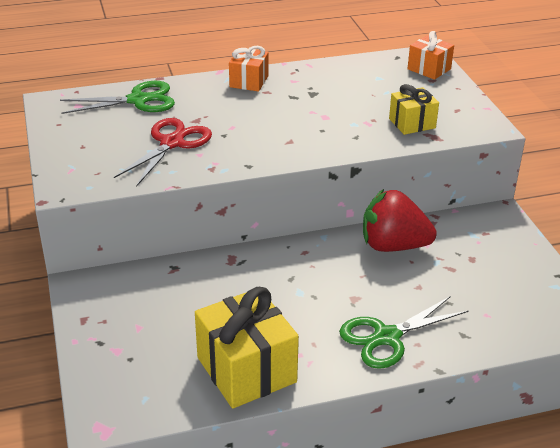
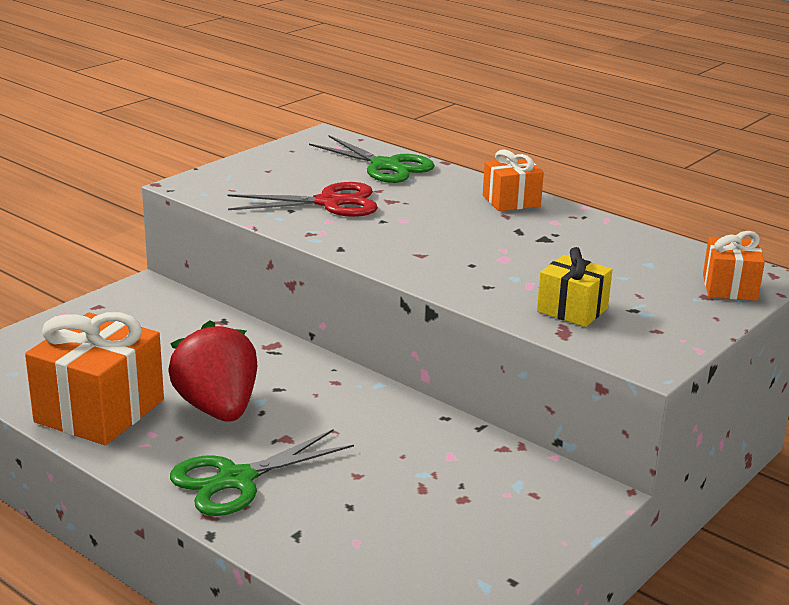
camera: 55 degrees right, 10 degrees down
yellow gift [195,287,299,409] -> orange gift [25,312,164,445]
green scissors [339,296,469,369] -> green scissors turned 60 degrees counterclockwise [170,429,354,516]
red strawberry [363,189,437,252] -> red strawberry moved to [168,320,257,422]

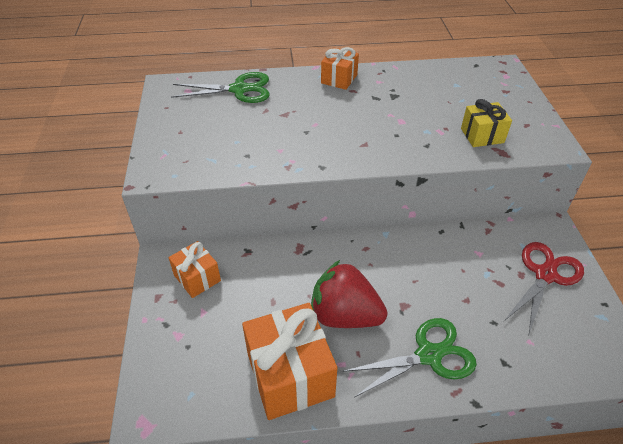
camera: 45 degrees left, 20 degrees up
green scissors [170,429,354,516] -> green scissors turned 120 degrees counterclockwise [342,318,477,397]
red scissors [227,182,378,217] -> red scissors moved to [504,242,584,334]
orange gift [703,231,765,301] -> orange gift moved to [168,241,221,298]

